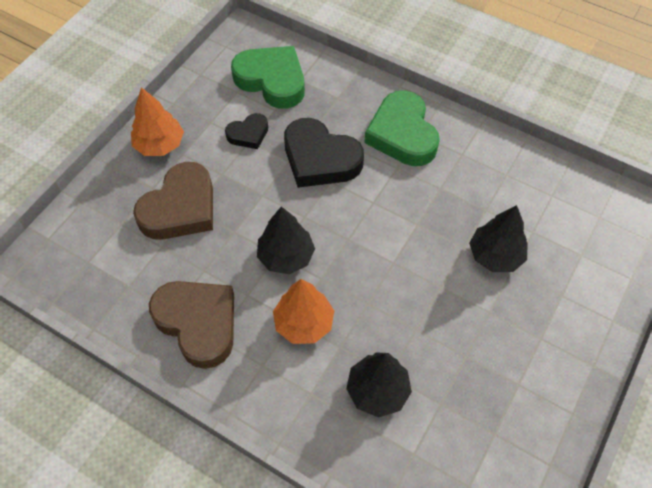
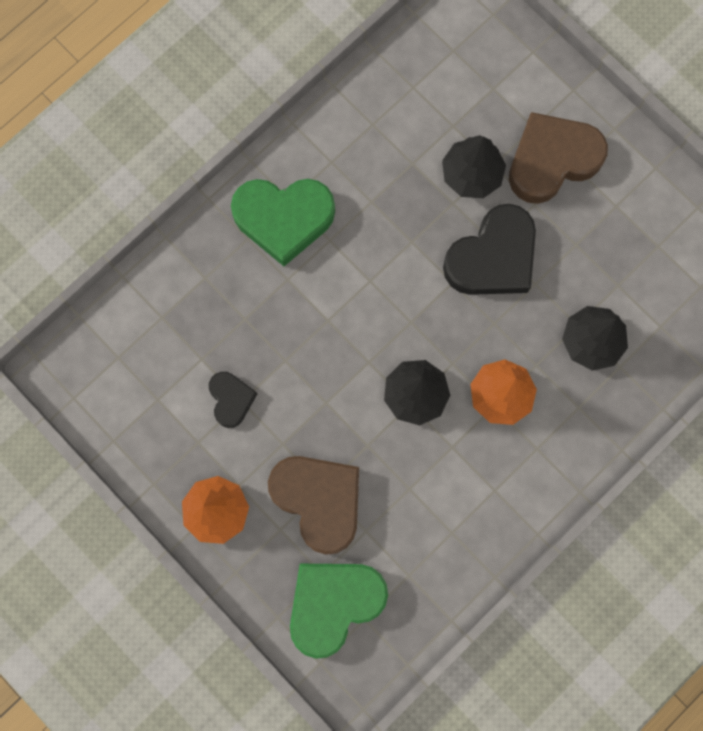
camera: 75 degrees left, 20 degrees up
brown heart [149,281,234,369] -> brown heart moved to [509,112,608,204]
green heart [231,46,305,109] -> green heart moved to [290,564,388,659]
black heart [284,118,364,188] -> black heart moved to [443,204,536,295]

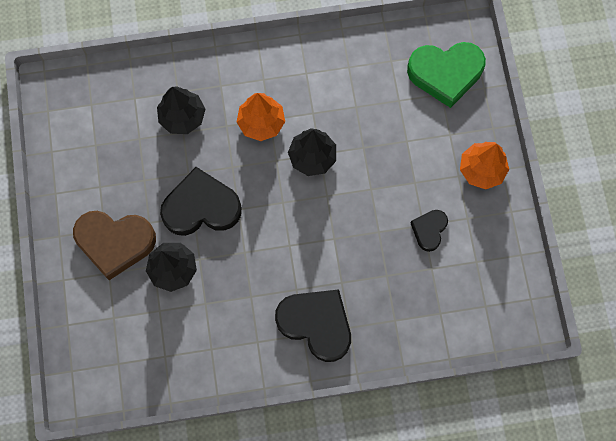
camera: 145 degrees left, 5 degrees down
green heart [231,179,335,266] -> black heart [275,289,351,362]
brown heart [268,456,359,555] -> none

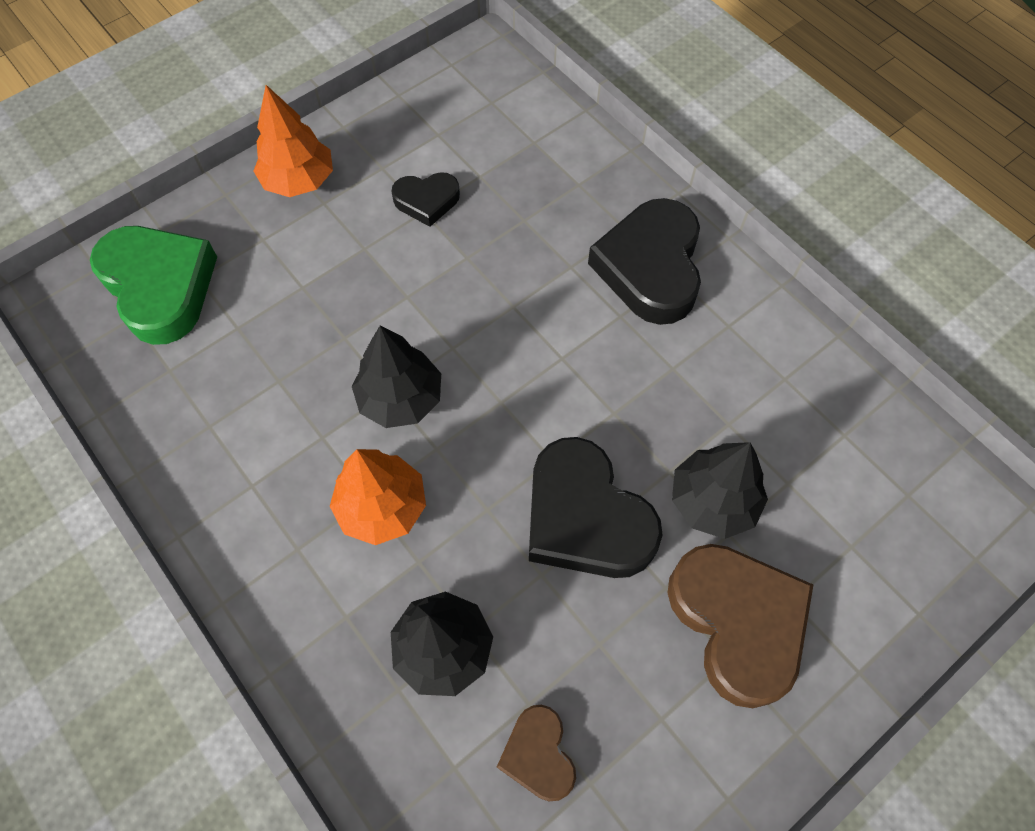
camera: 120 degrees left, 10 degrees down
none -> brown heart [497,705,576,801]

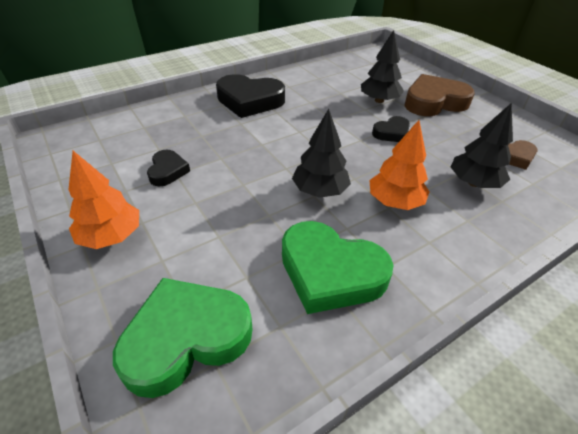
camera: 85 degrees left, 20 degrees down
black heart [529,437,663,578] -> black heart [372,116,410,142], size x0.53
none -> green heart [282,221,394,314]

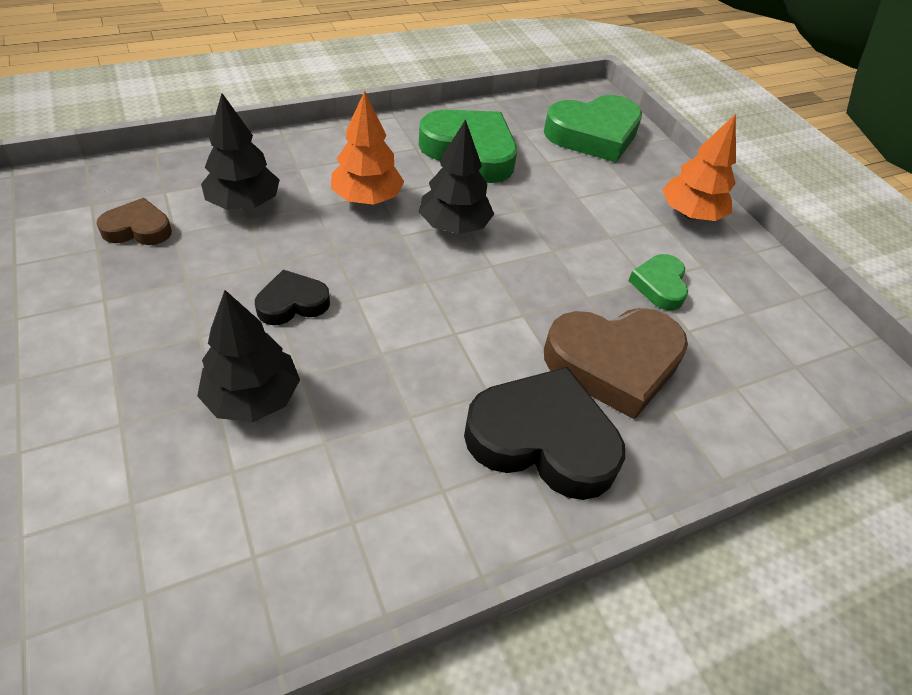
camera: 175 degrees left, 5 degrees up
black heart [147,150,190,186] -> green heart [628,254,688,310]
brown heart [404,74,475,116] -> brown heart moved to [544,308,688,420]

